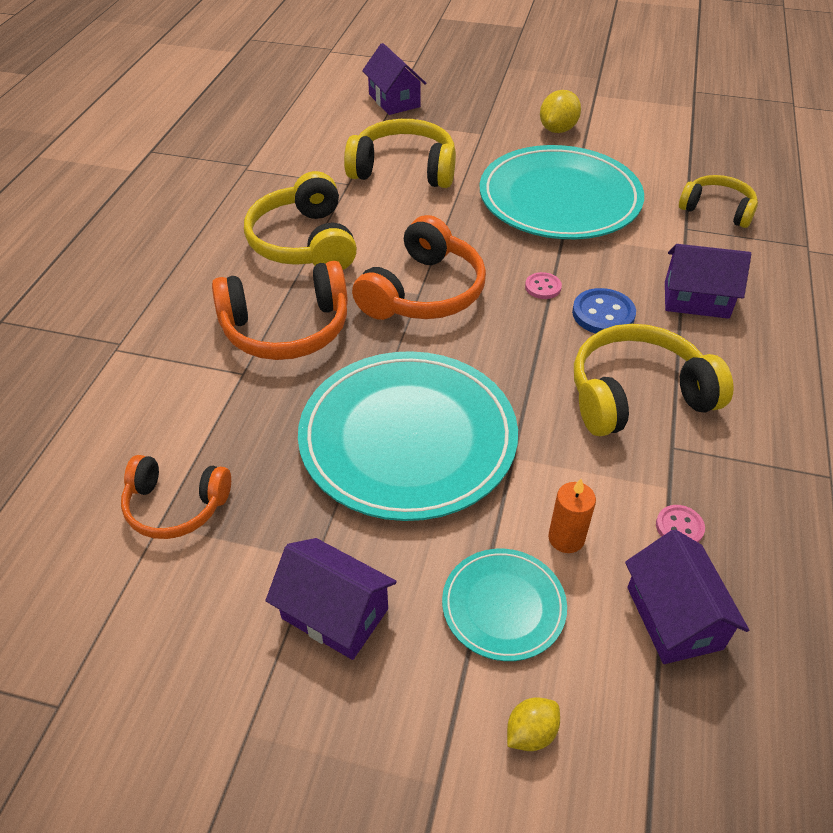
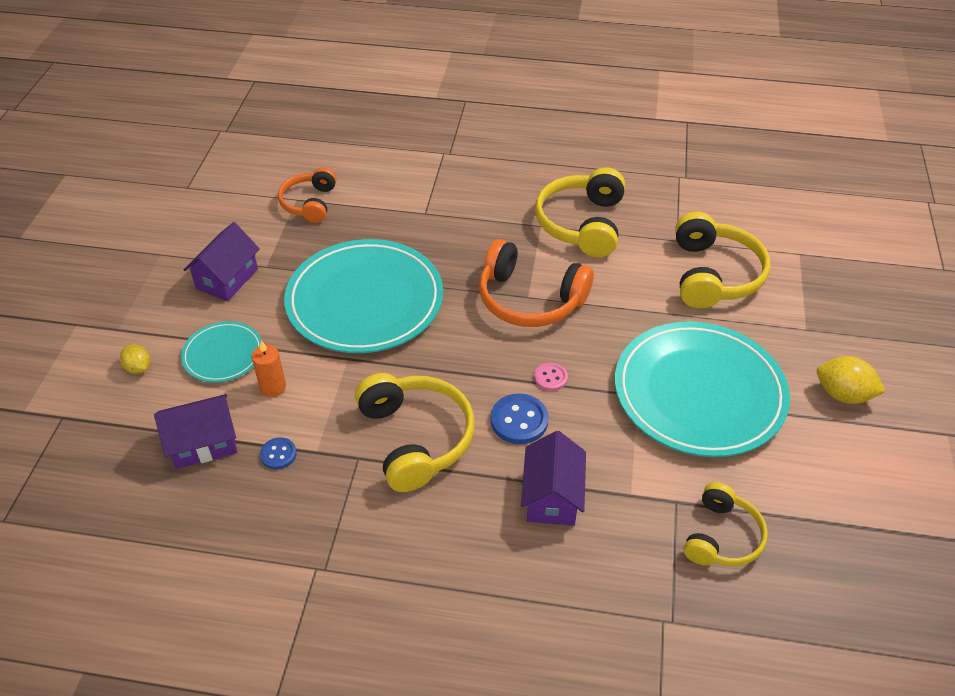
camera: 85 degrees right, 0 degrees up
orange headphones [212,261,348,360] -> none
yellow headphones [244,171,357,270] -> yellow headphones turned 60 degrees counterclockwise [535,168,625,257]
purple house [362,43,426,115] -> none
pink button [656,505,705,543] -> blue button [260,437,297,469]

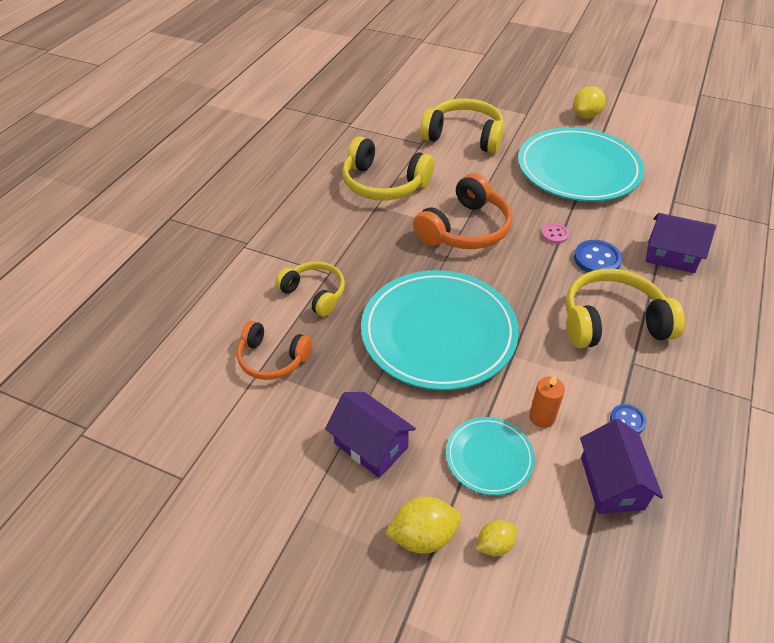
camera: 75 degrees left, 0 degrees up
yellow headphones [684,482,768,567] -> yellow headphones moved to [275,261,345,317]
none -> yellow lemon [385,497,461,553]

